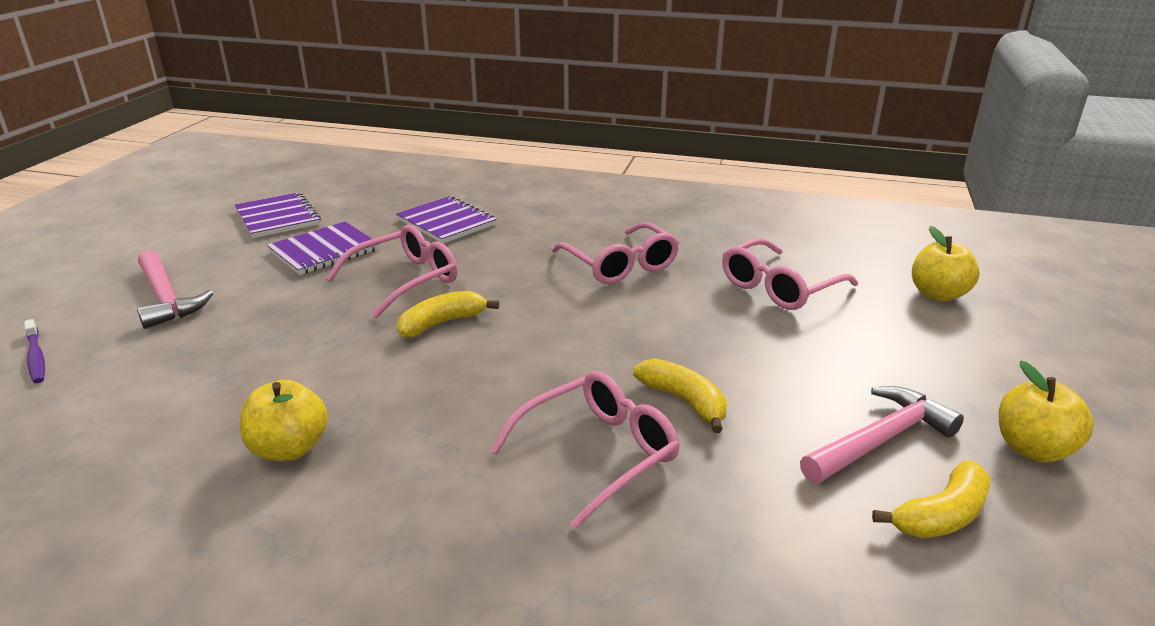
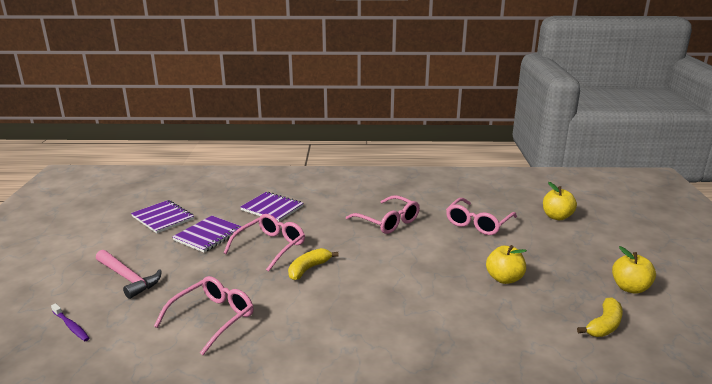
camera: 15 degrees left, 5 degrees down
yellow apple [240,380,328,461] -> yellow apple moved to [486,245,527,284]
pink glasses [490,371,680,529] -> pink glasses moved to [154,276,254,355]
yellow banana [633,358,727,433] -> none
pink hammer [800,386,964,483] -> none

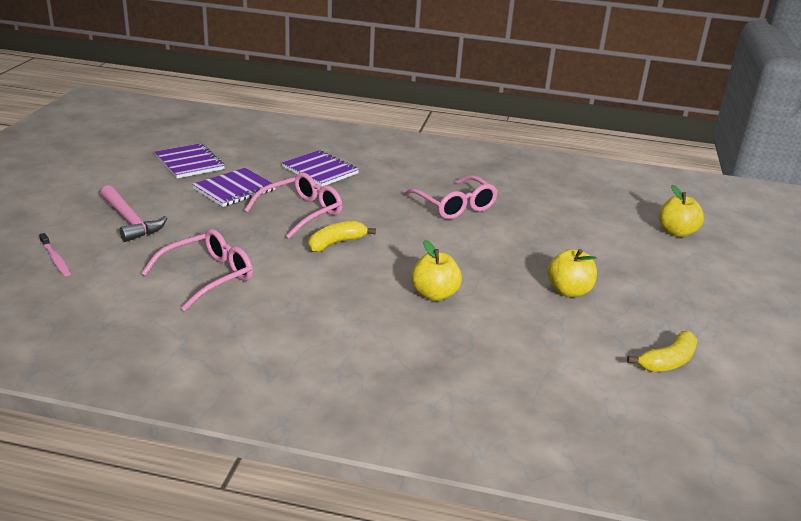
camera: 10 degrees right, 5 degrees up
purple toothbrush [51,303,90,341] -> pink toothbrush [39,233,71,276]
pink glasses [446,198,517,235] -> none
yellow apple [612,246,656,294] -> yellow apple moved to [411,240,462,301]

